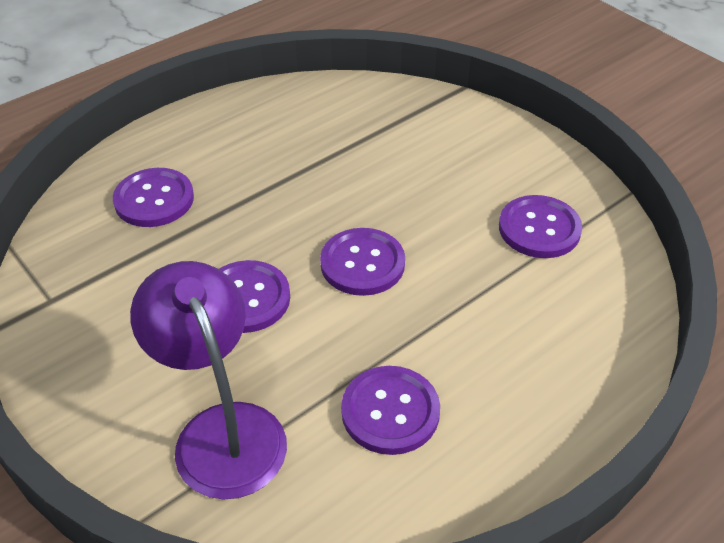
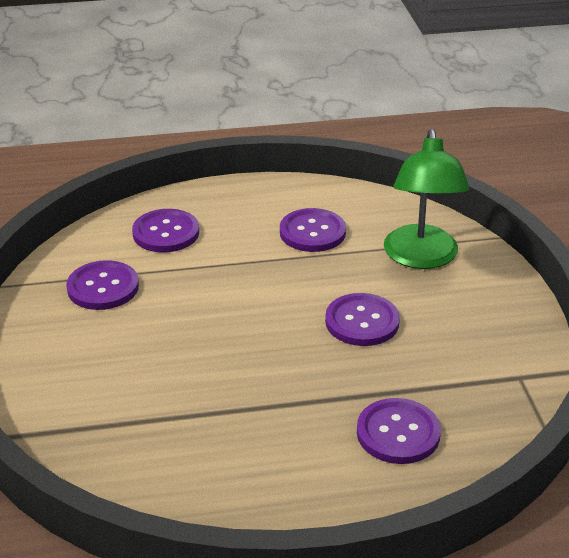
camera: 150 degrees left, 10 degrees down
purple lamp [130,261,287,500] -> green lamp [384,129,469,269]
purple button [320,228,405,296] -> purple button moved to [132,209,199,253]

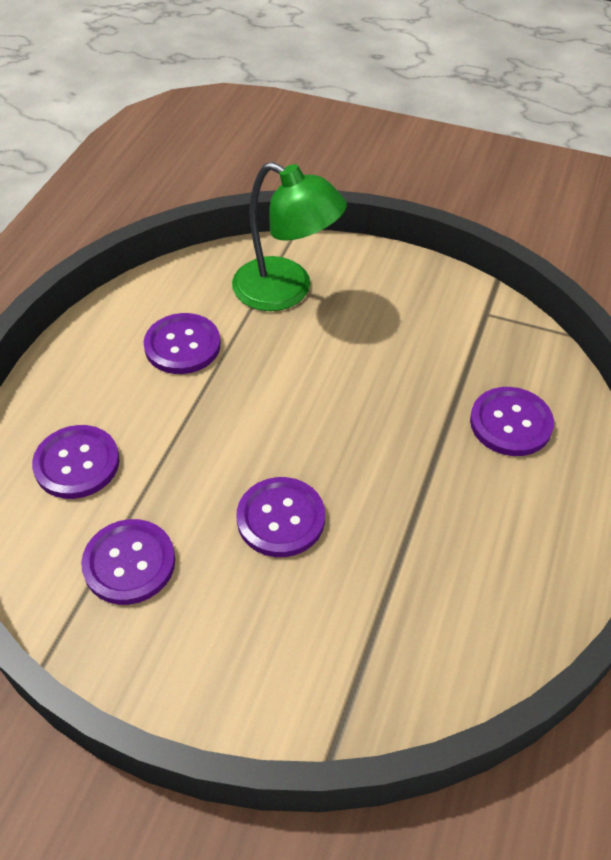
camera: 60 degrees left, 15 degrees up
purple button [325,293,400,346] -> purple button moved to [236,477,325,557]

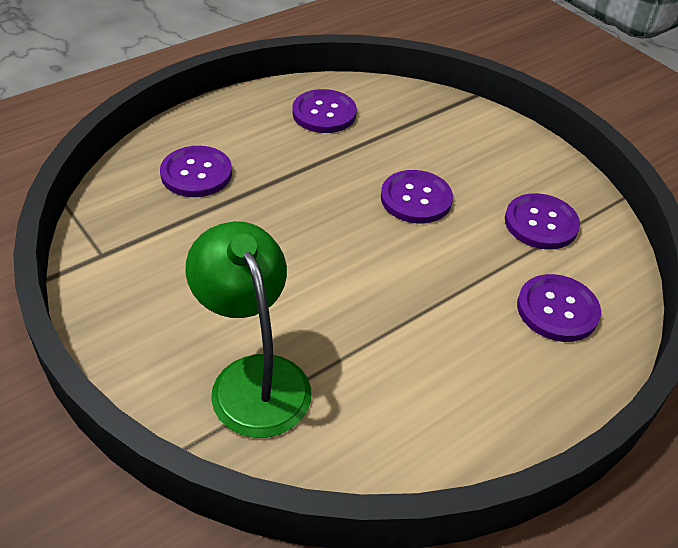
camera: 150 degrees left, 5 degrees down
purple button [144,313,221,374] -> purple button moved to [292,89,357,133]

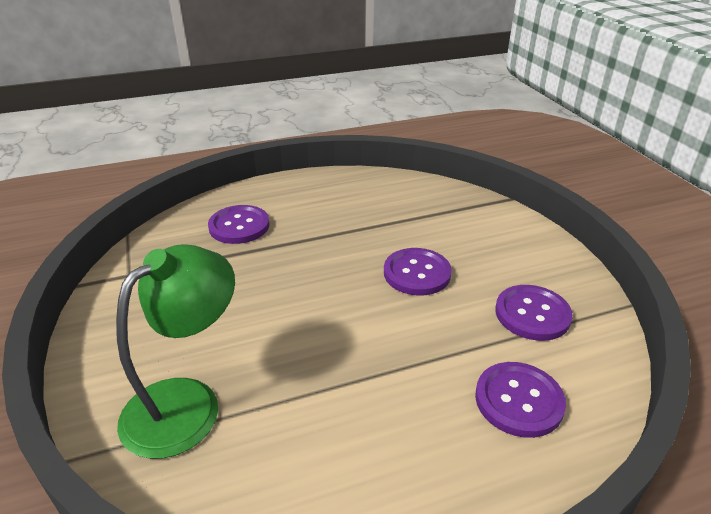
camera: 20 degrees right, 10 degrees down
green lamp [186,221,311,438] -> green lamp turned 45 degrees clockwise [116,244,235,459]
purple button [292,89,357,133] -> none

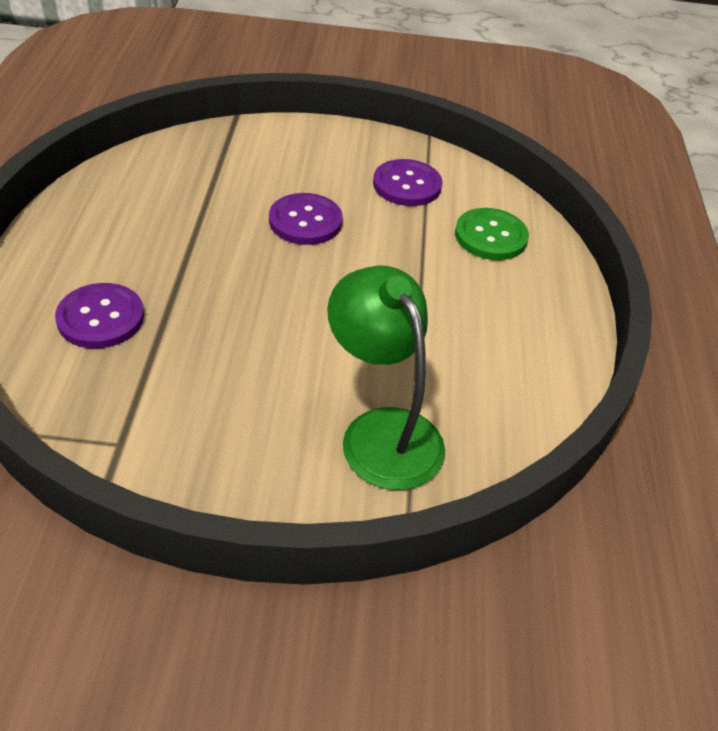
camera: 70 degrees left, 10 degrees up
purple button [475,362,566,438] -> green button [455,208,529,260]

